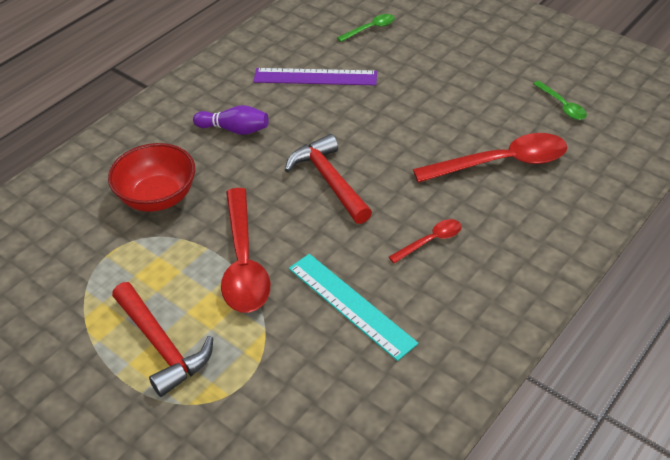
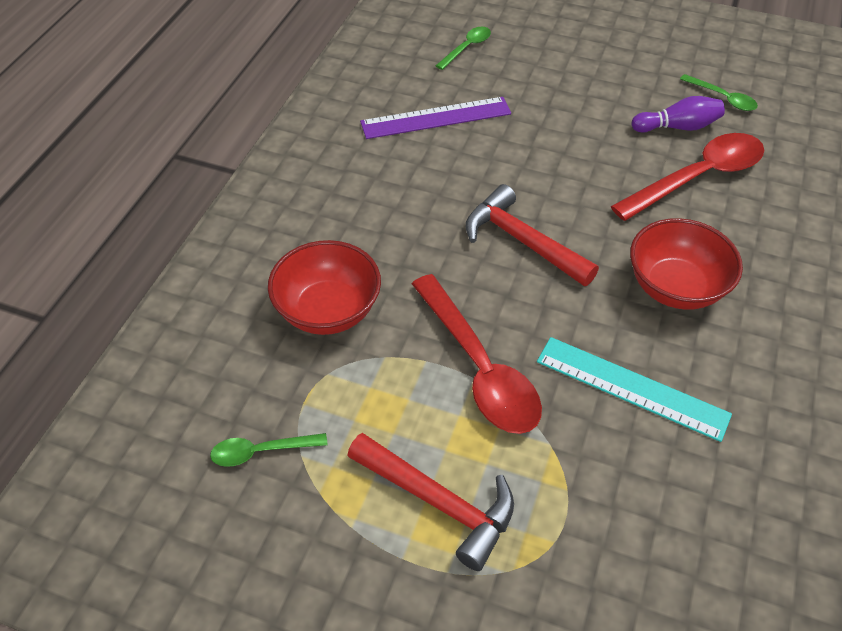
camera: 20 degrees left, 5 degrees up
purple bowling pin [193,105,269,135] -> purple bowling pin moved to [632,96,725,133]
red spoon [389,219,462,263] -> red bowl [630,218,743,310]
none -> green spoon [210,433,328,467]

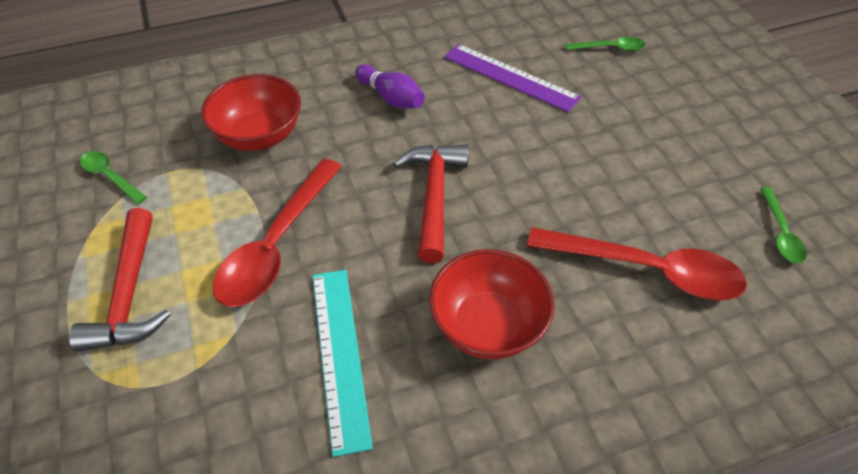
camera: 50 degrees right, 0 degrees up
purple bowling pin [632,96,725,133] -> purple bowling pin moved to [355,64,425,108]

